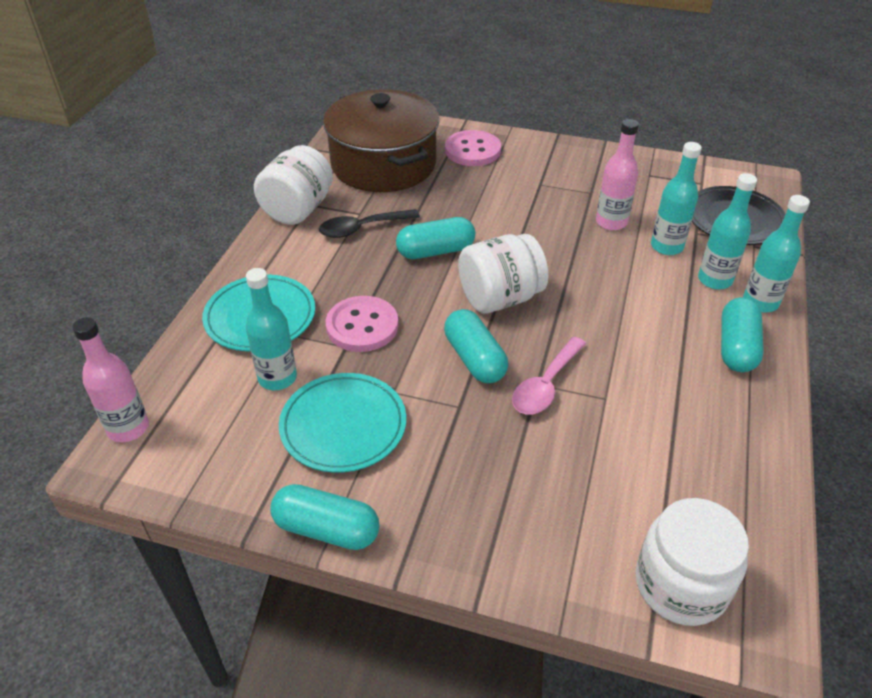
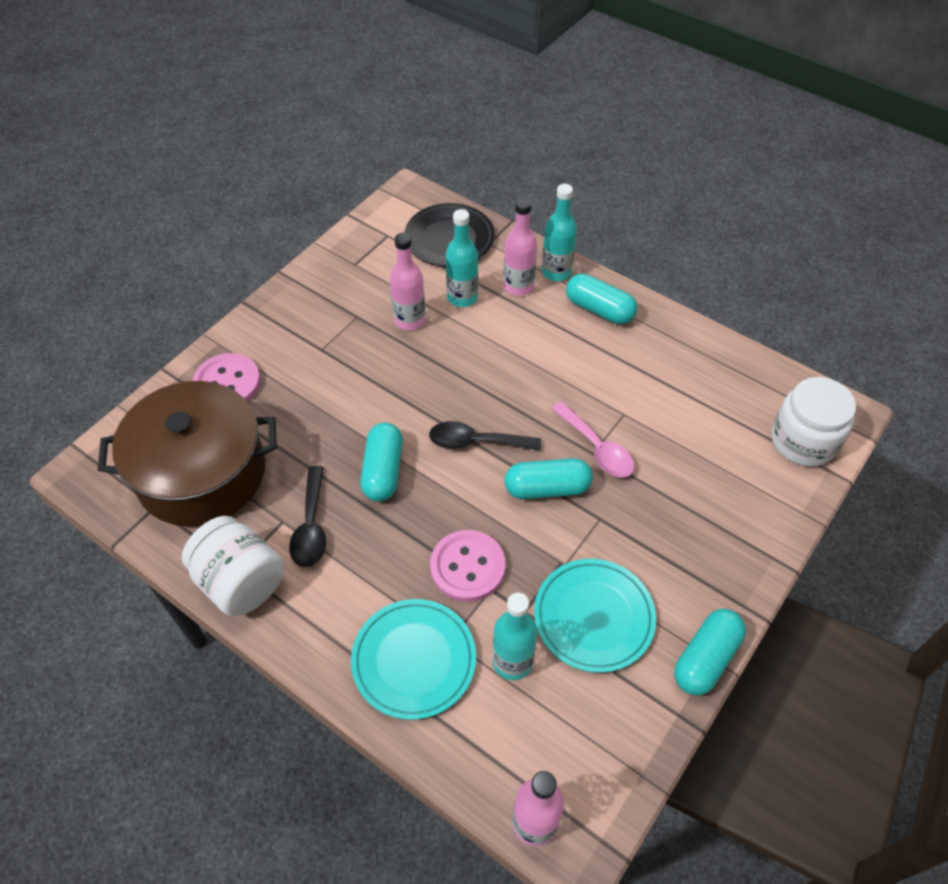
camera: 70 degrees left, 10 degrees up
white jar [458,234,548,314] -> black spoon [429,421,541,451]
turquoise bottle [698,173,757,290] -> pink bottle [504,198,537,296]

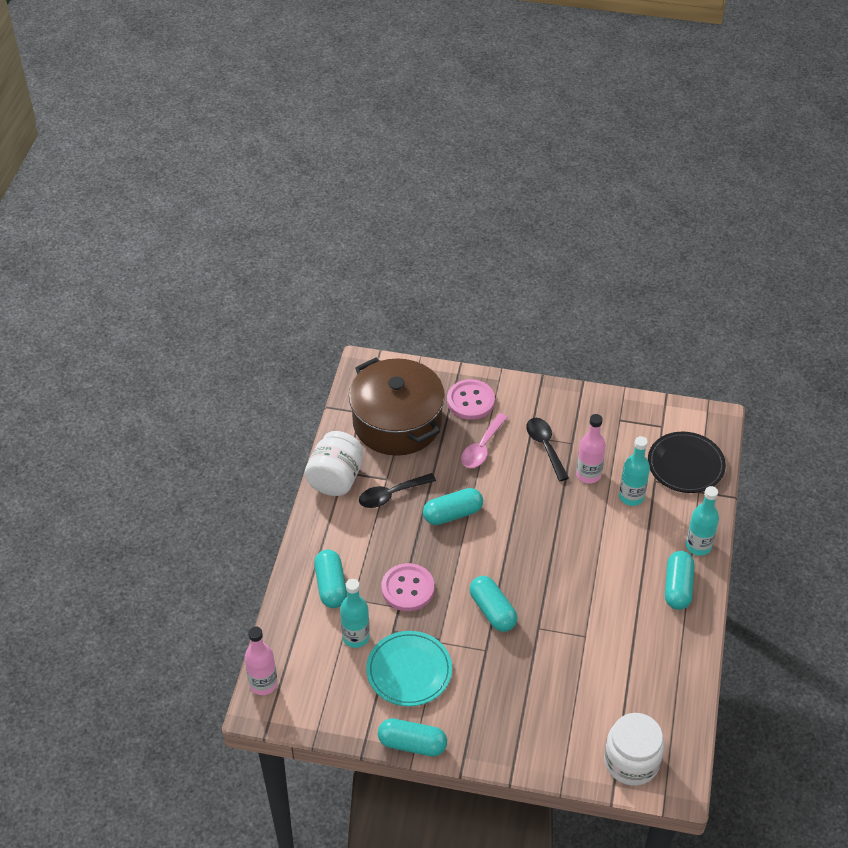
camera: 65 degrees right, 5 degrees down
turquoise plate [351,599,476,720] -> turquoise capsule [314,549,347,608]
black spoon [429,421,541,451] -> black spoon moved to [526,418,569,481]
pink bottle [504,198,537,296] -> none
pink spoon [551,401,635,477] -> pink spoon moved to [461,413,508,468]

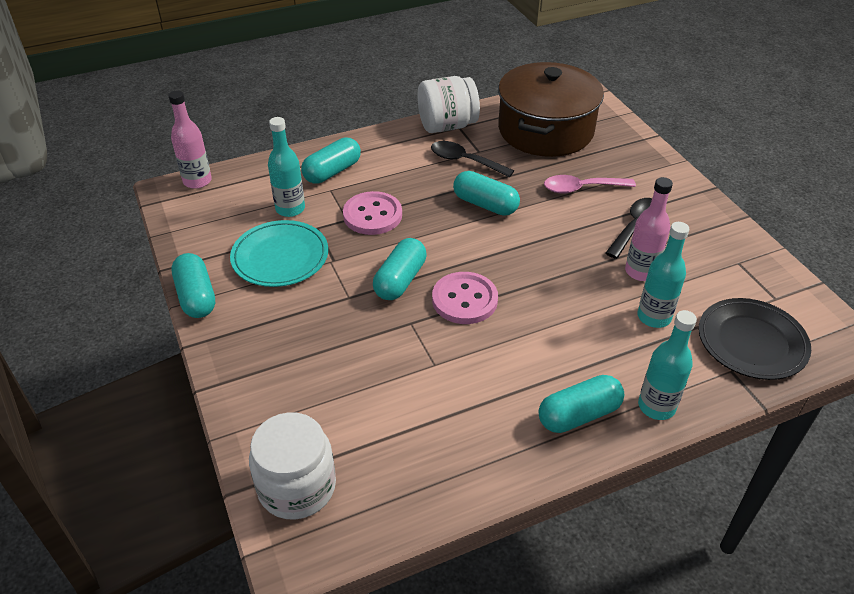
camera: 55 degrees right, 5 degrees down
pink button [447,379,495,420] -> pink button moved to [432,272,498,324]

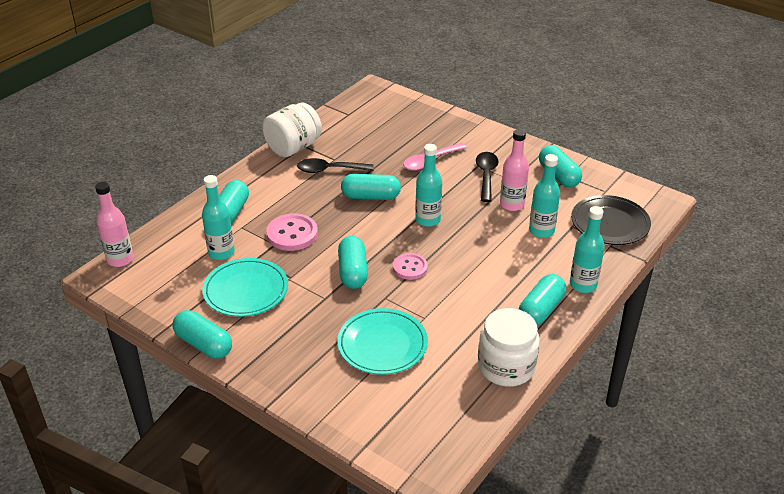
camera: 30 degrees left, 5 degrees down
white jar [249,412,336,520] -> white jar moved to [478,308,540,387]
pink button [432,272,498,324] -> pink button [393,253,428,280], size x0.66
brown pot [498,62,604,157] -> none
none -> turquoise plate [337,308,428,375]
none -> turquoise bottle [415,144,442,227]
none -> turquoise capsule [539,145,582,187]

